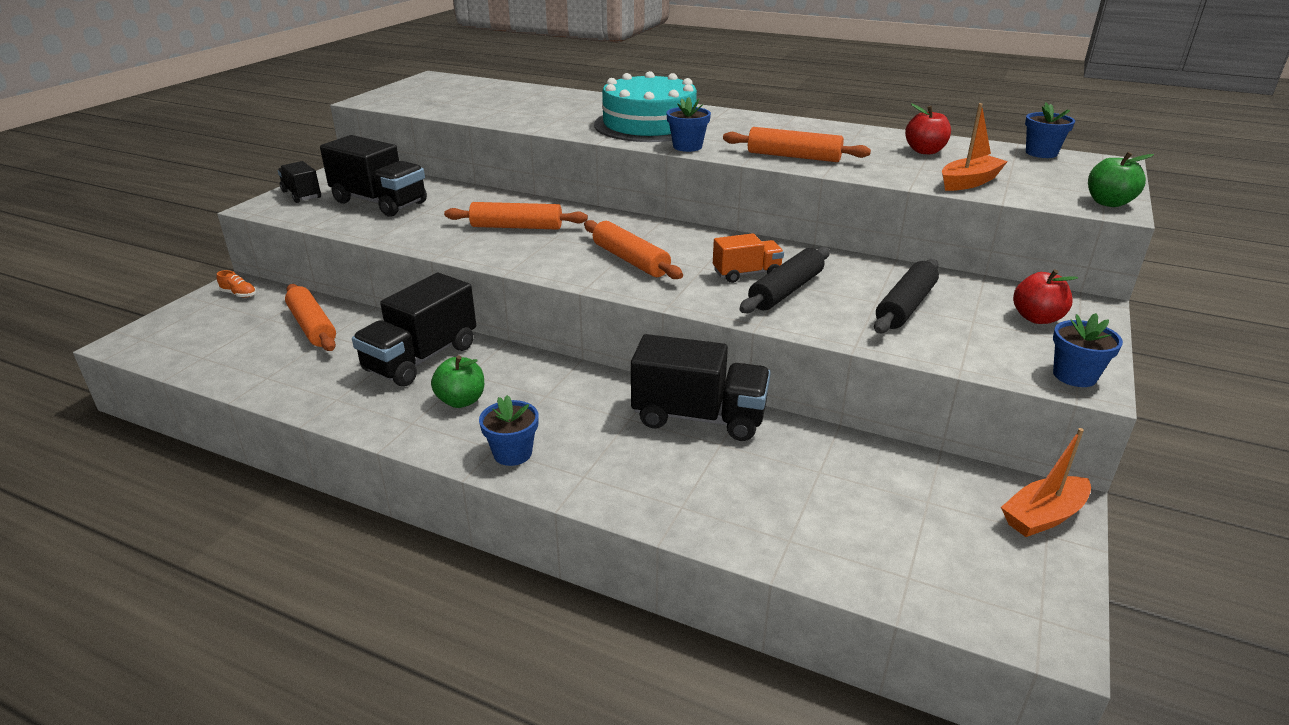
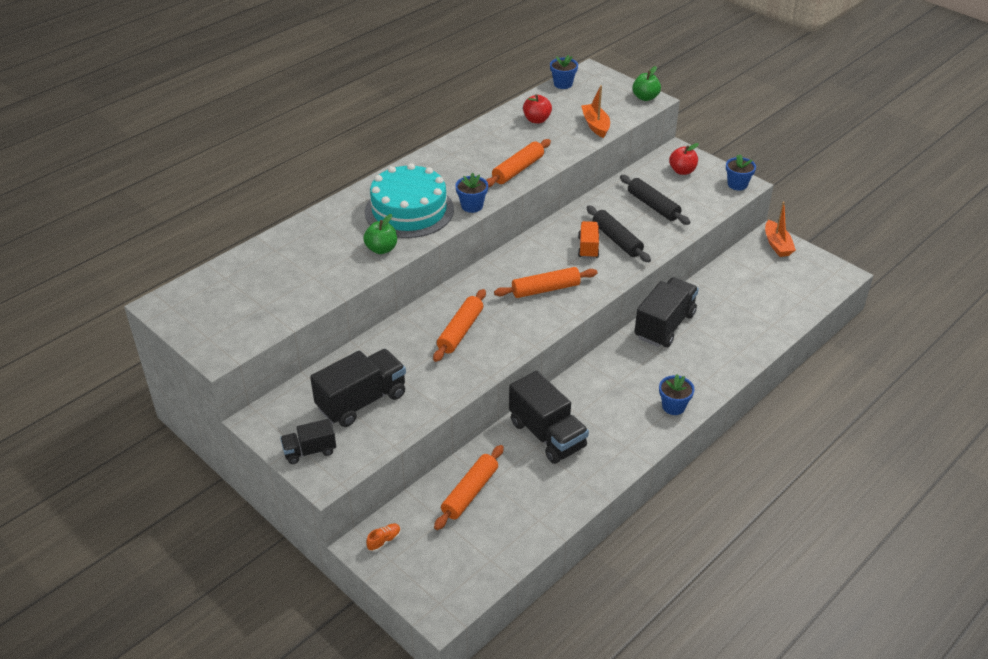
camera: 70 degrees left, 10 degrees up
orange rolling pin [285,284,336,351] -> orange rolling pin turned 45 degrees counterclockwise [434,445,504,530]
green apple [431,355,484,408] -> green apple moved to [363,214,397,254]

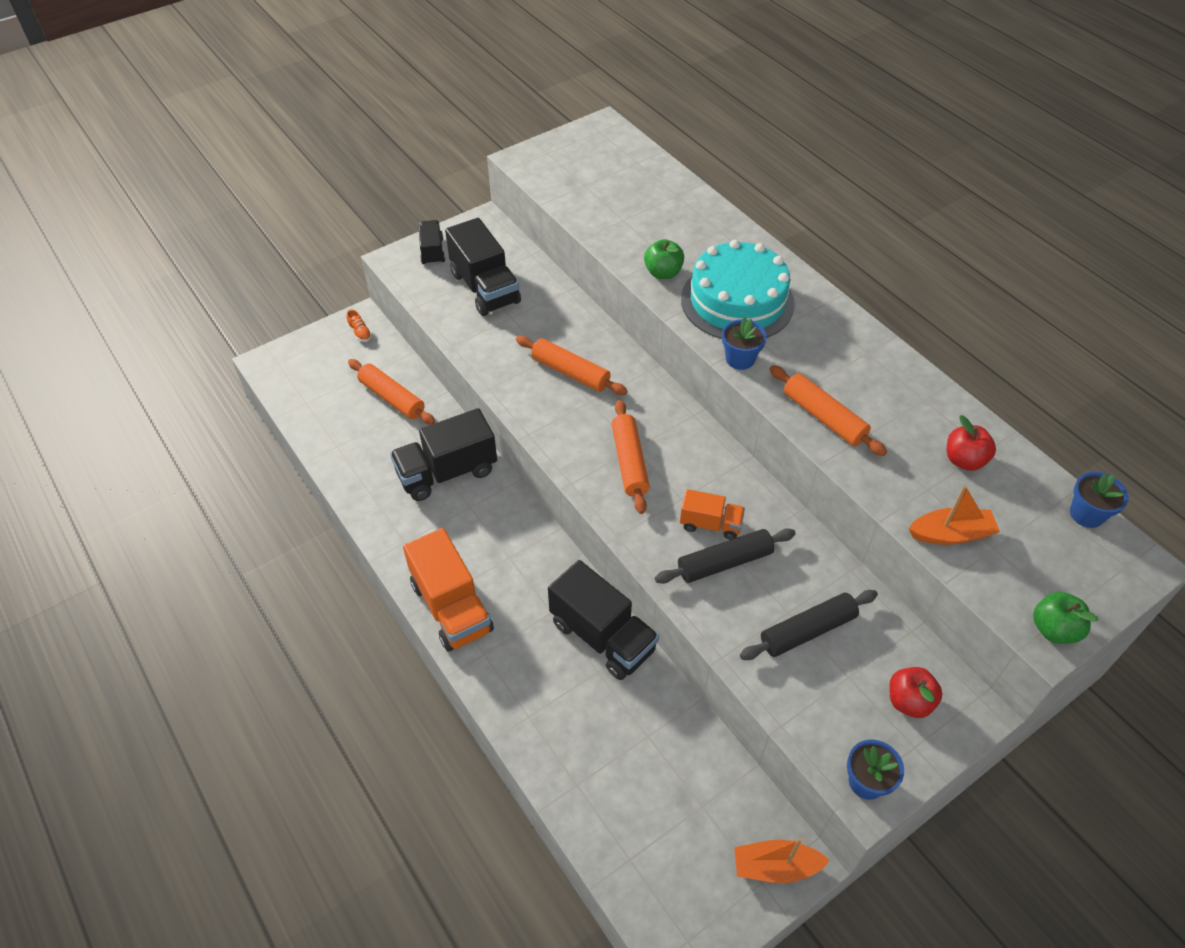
camera: 100 degrees right, 10 degrees up
blue flower pot [659,374,695,415] -> orange truck [403,528,494,651]

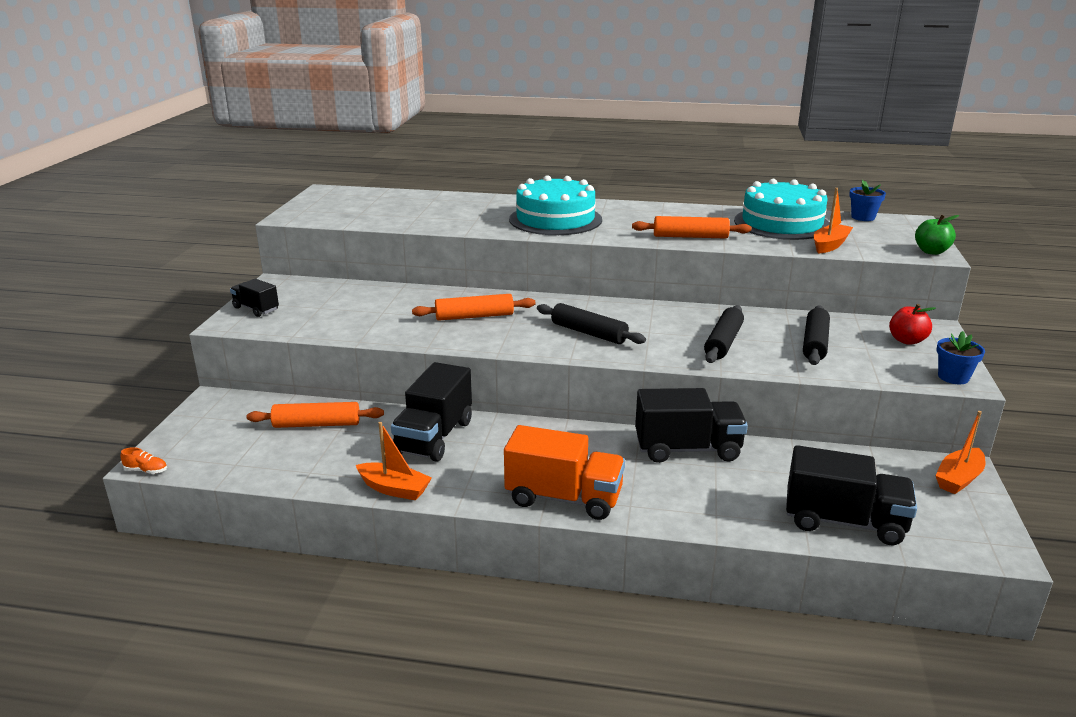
camera: 45 degrees left, 25 degrees down
orange shoe [346,310,372,342] -> orange shoe moved to [121,447,167,474]
black truck [445,218,521,316] -> black truck moved to [786,445,917,545]
orange rolling pin [612,400,650,514] -> black rolling pin [537,303,646,344]
green apple [644,239,684,279] -> none
orange truck [680,489,745,540] -> none
blue flower pot [722,317,767,370] -> none
red apple [947,415,996,471] -> turquoise cake [734,179,830,240]
none -> orange boat [356,422,432,500]

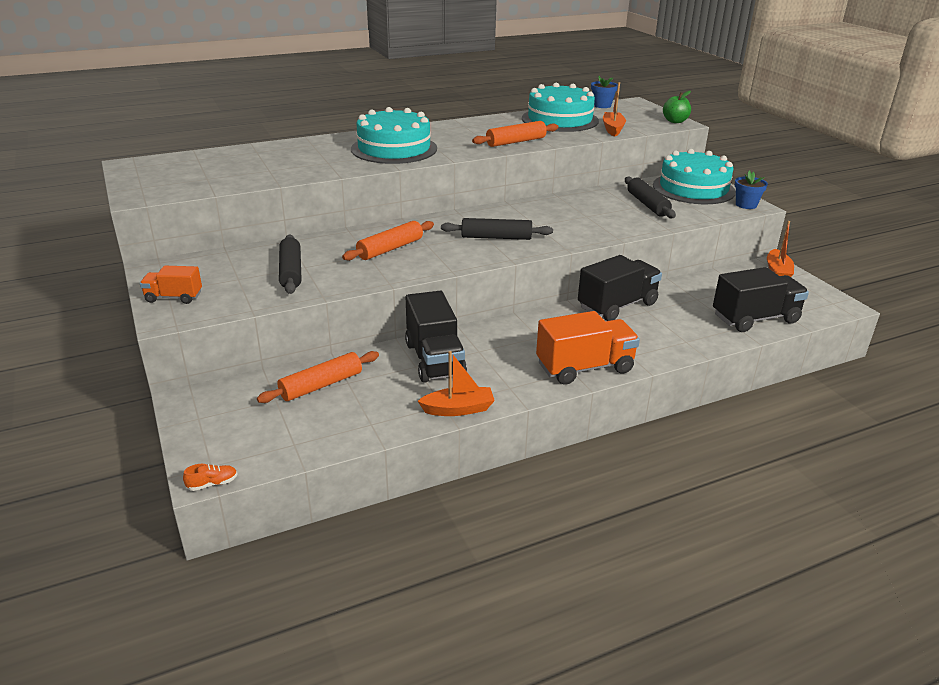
camera: 35 degrees left, 5 degrees up
black truck [230,279,279,317] -> orange truck [140,266,202,304]
black rolling pin [704,305,744,363] -> black rolling pin moved to [279,235,301,294]
red apple [889,304,936,345] -> turquoise cake [653,149,736,204]

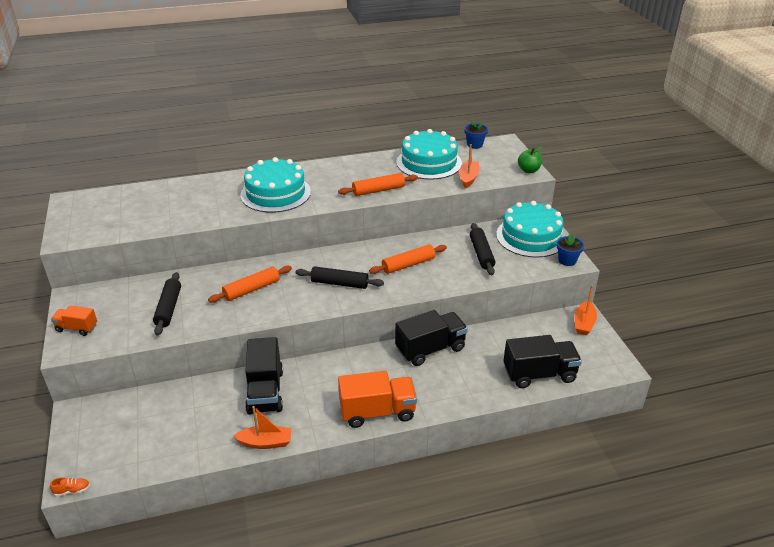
camera: 10 degrees right, 5 degrees up
orange rolling pin [257,351,379,403] -> orange rolling pin moved to [369,244,447,274]

